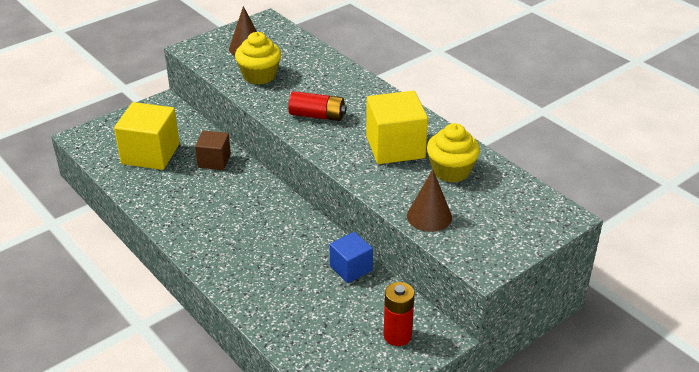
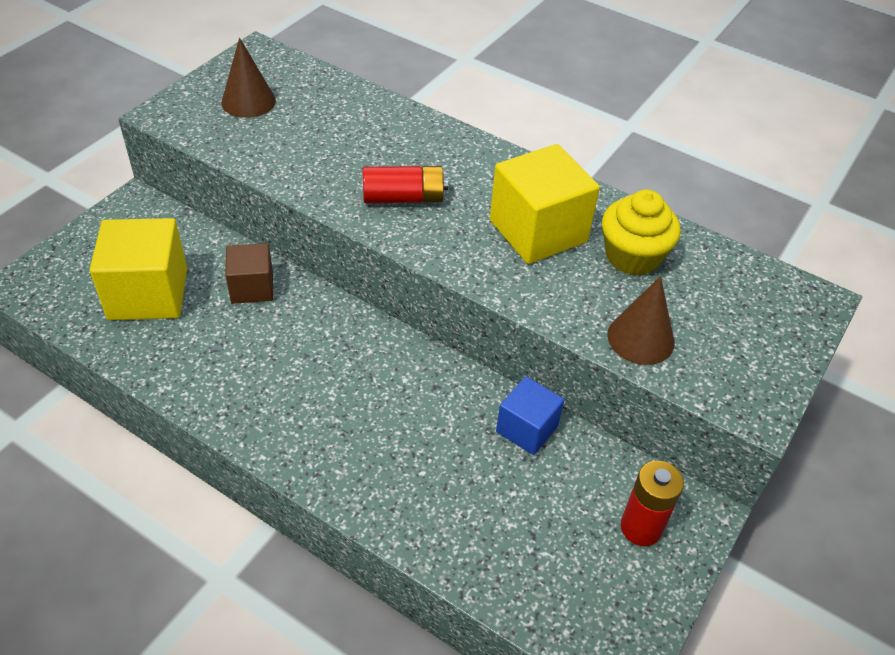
camera: 20 degrees left, 10 degrees up
yellow cupcake [235,32,281,85] -> none

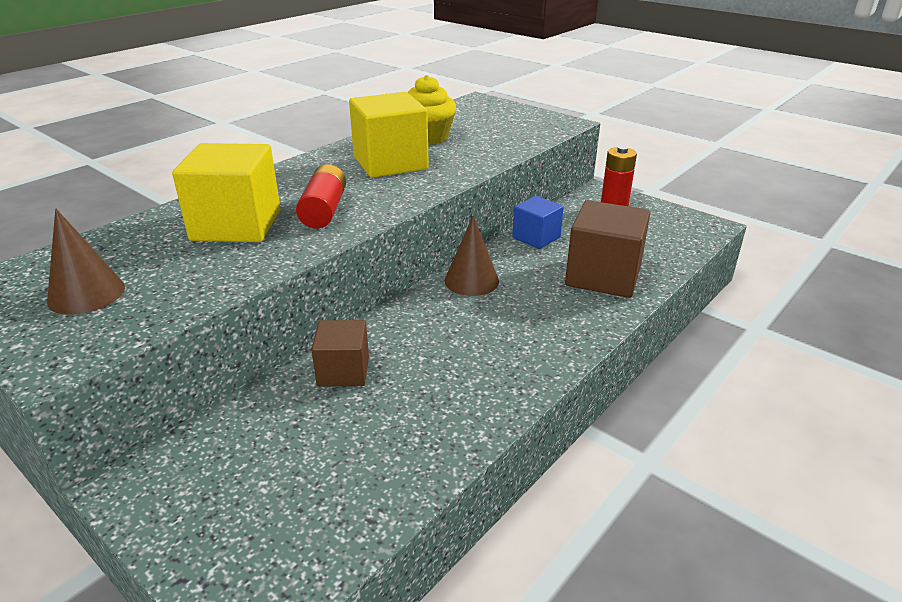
camera: 80 degrees left, 15 degrees down
yellow cube [90,218,187,320] -> yellow cube moved to [172,143,280,242]
brown cone [607,276,675,365] -> brown cone moved to [445,216,499,296]
none -> brown cube [565,200,650,298]

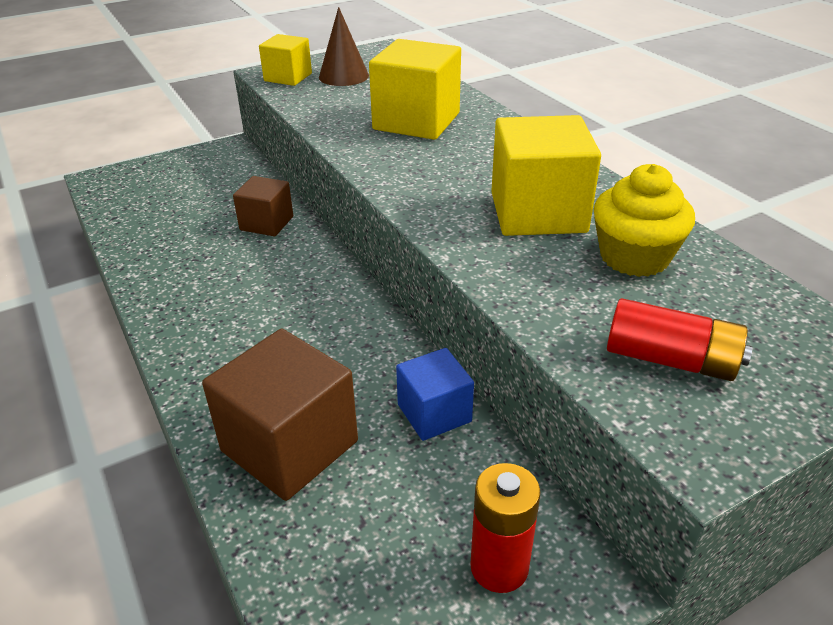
camera: 110 degrees right, 5 degrees up
red battery [296,164,346,228] -> red battery moved to [607,298,753,381]
brown cone [445,216,499,296] -> none
none -> yellow cube [259,34,312,86]

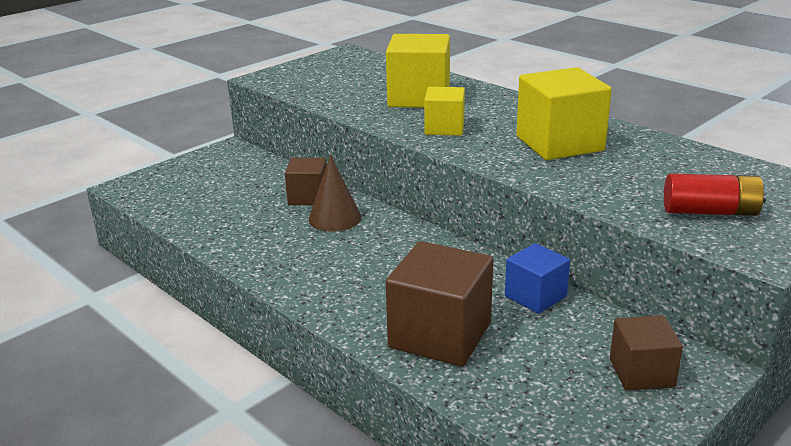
camera: 15 degrees left, 10 degrees down
yellow cube [259,34,312,86] -> yellow cube moved to [424,87,465,136]
brown cone [319,7,369,86] -> brown cone moved to [309,154,361,232]
red battery [470,463,541,593] -> brown cube [610,315,683,391]
yellow cupcake [594,164,695,277] -> none

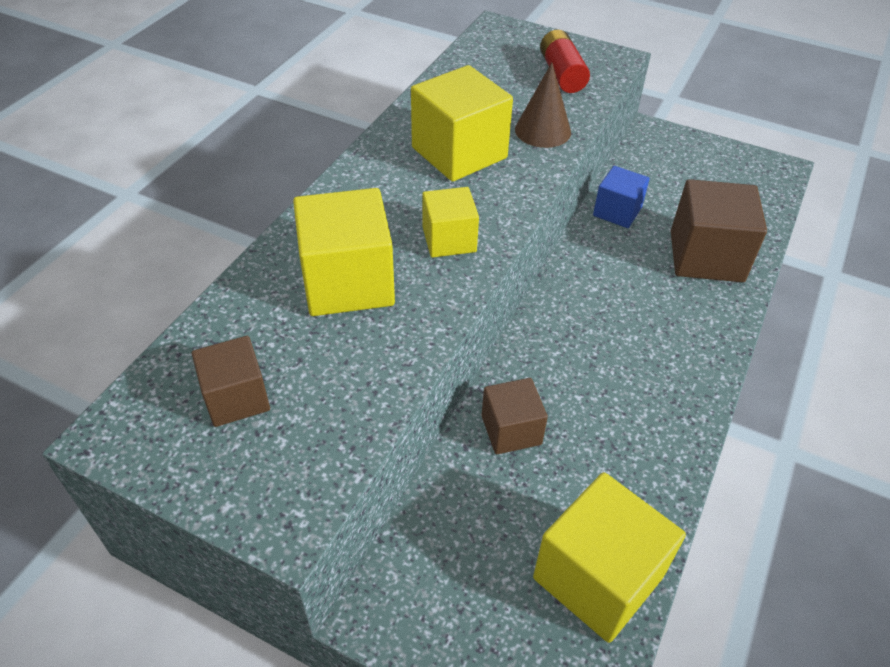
camera: 110 degrees left, 20 degrees up
brown cone [309,154,361,232] -> brown cone moved to [515,63,571,148]
brown cube [610,315,683,391] -> brown cube moved to [192,336,270,427]
none -> yellow cube [533,472,686,643]

